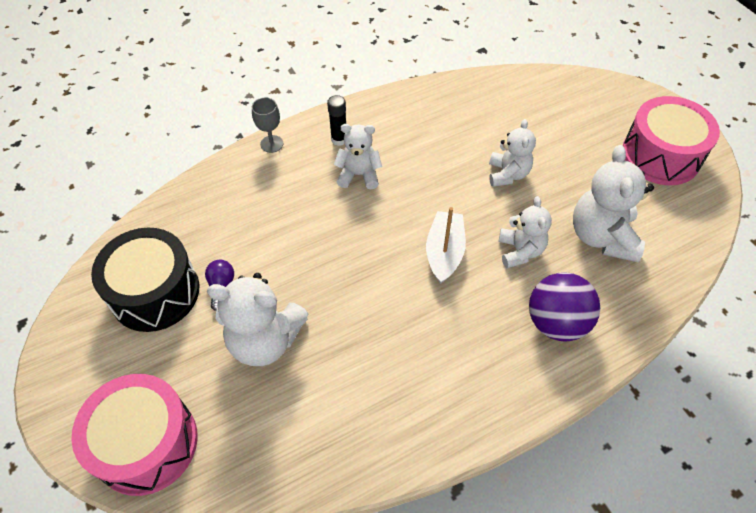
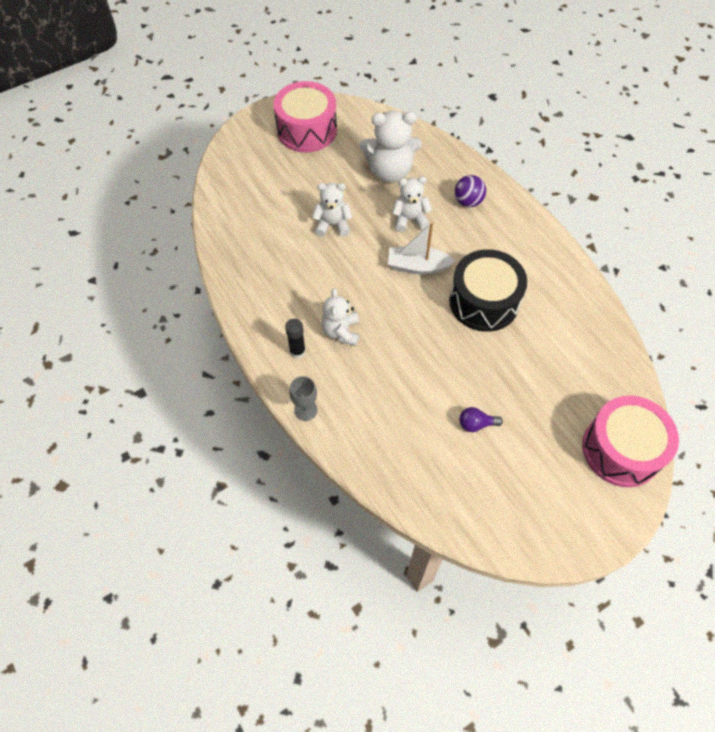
camera: 95 degrees left, 5 degrees up
black drum [91,228,200,332] -> black drum moved to [449,249,527,332]
white teddy bear [207,273,309,366] -> none
purple ball [529,273,600,341] -> purple ball [455,175,486,207], size x0.66

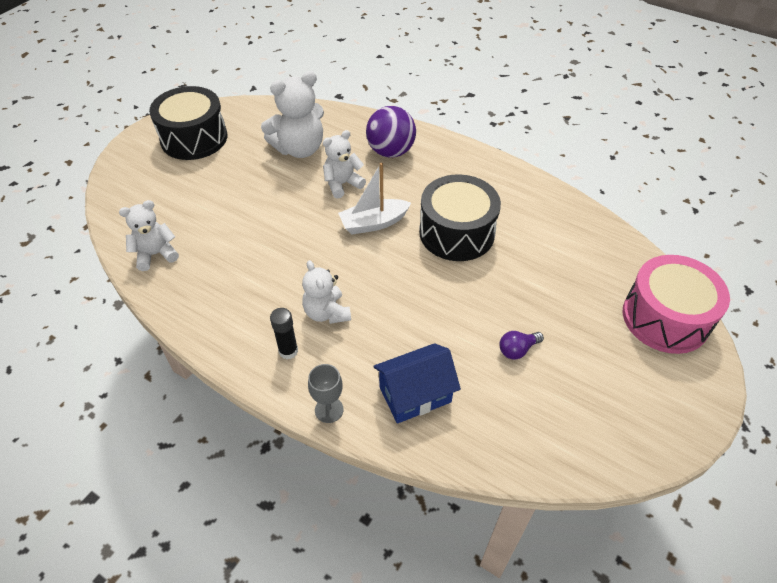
camera: 25 degrees left, 10 degrees down
pink drum [274,81,337,153] -> black drum [149,86,227,160]
white teddy bear [312,183,352,237] -> white teddy bear moved to [119,200,179,271]
purple ball [455,175,486,207] -> purple ball [366,106,416,158], size x1.51
none -> blue house [373,343,461,424]

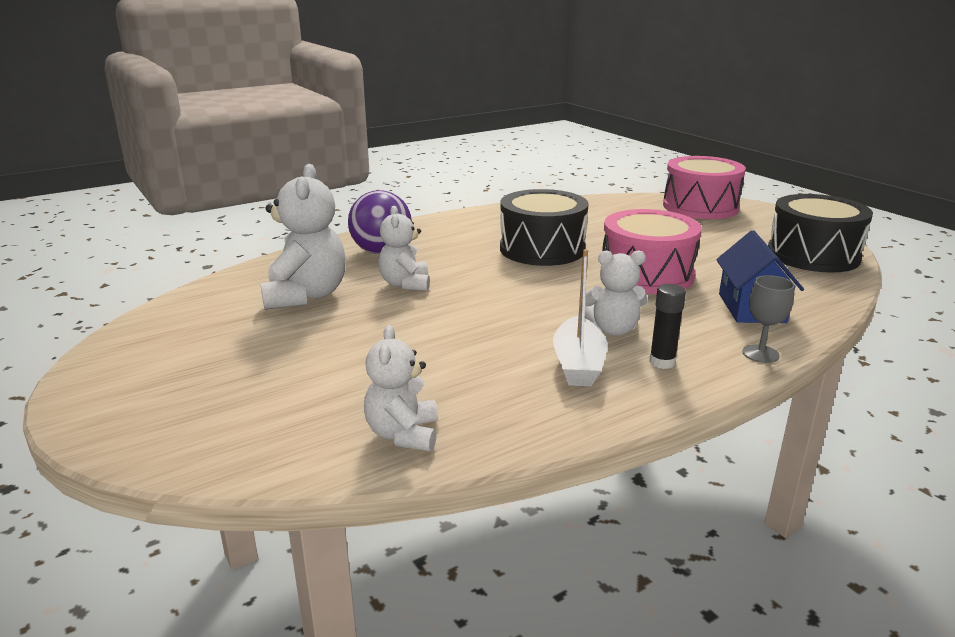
camera: 65 degrees left, 25 degrees down
black drum [149,86,227,160] -> black drum moved to [768,194,873,273]
white boat [338,163,411,234] -> white boat moved to [553,249,607,386]
purple light bulb [500,331,544,360] -> none
none -> pink drum [601,209,702,294]

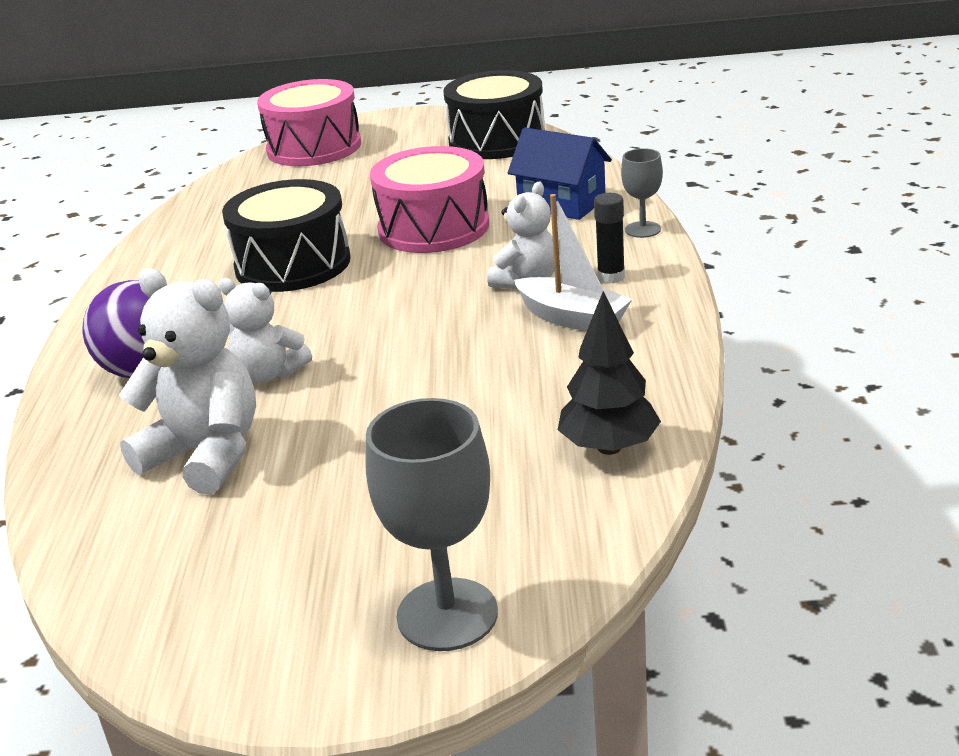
camera: 55 degrees left, 5 degrees up
white teddy bear [364,325,438,451] -> black tree [558,291,661,455]
none -> grey goblet [365,398,498,651]

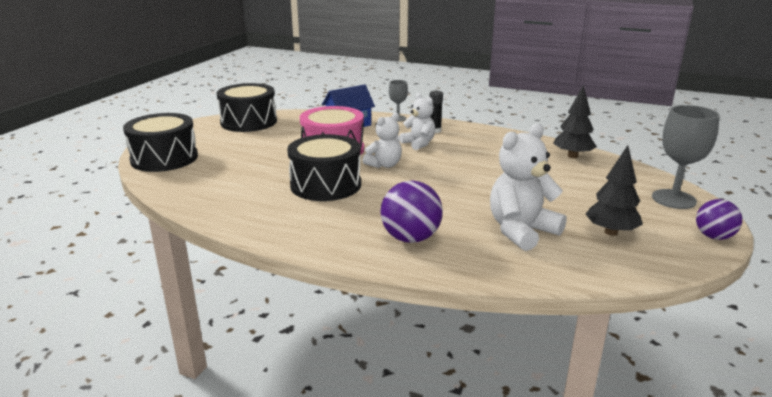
camera: 70 degrees left, 5 degrees down
white teddy bear [219,278,312,383] -> white teddy bear moved to [363,113,402,168]
pink drum [257,79,361,166] -> black drum [123,113,198,172]
white boat [514,194,632,331] -> none
none -> black tree [585,145,643,236]
none -> purple ball [696,199,742,240]

